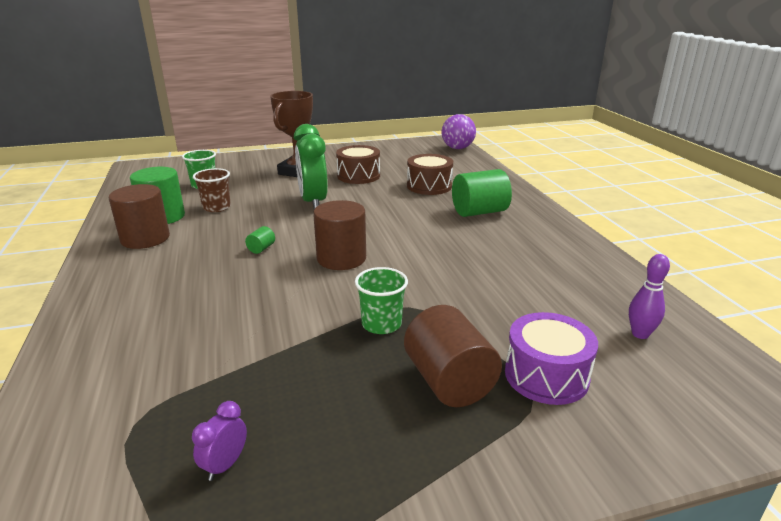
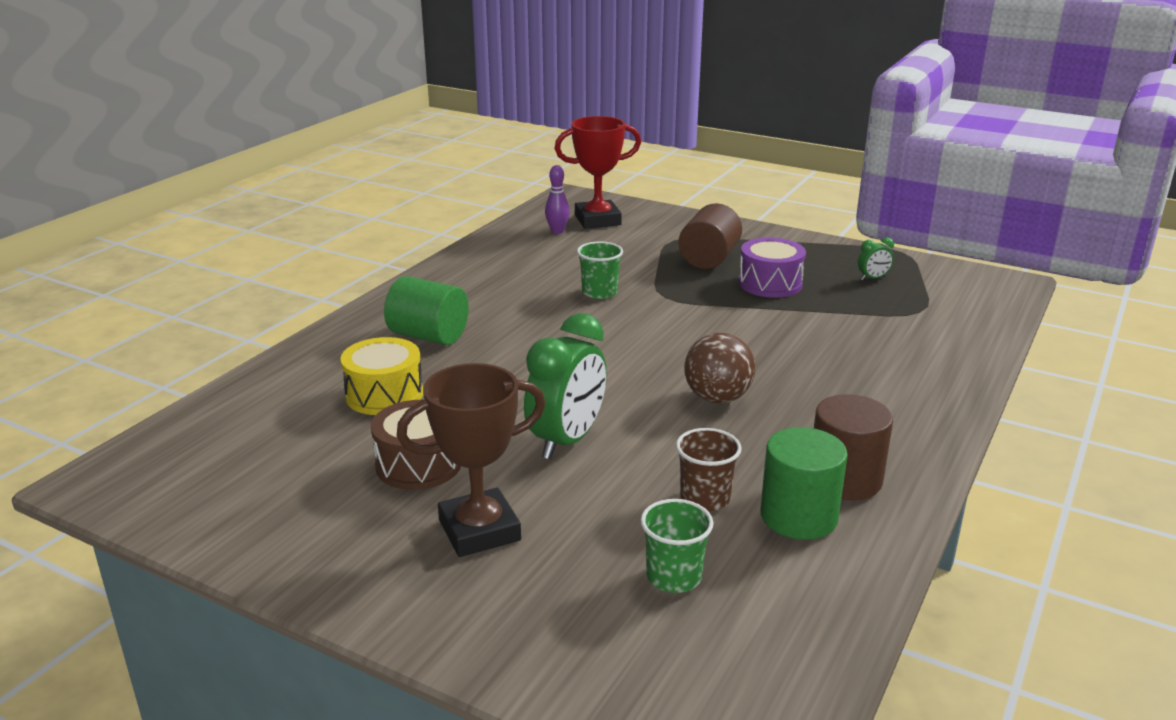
camera: 135 degrees left, 0 degrees up
purple clock [192,401,247,481] -> green clock [858,237,894,280]
green cylinder [245,226,275,254] -> brown ball [684,333,755,403]
brown cylinder [313,200,366,270] -> none
green cup [355,267,408,334] -> green cup moved to [577,241,623,299]
brown drum [407,154,453,195] -> yellow drum [340,337,423,415]
purple ball [441,114,476,149] -> none
purple drum [505,312,598,405] -> purple drum moved to [739,237,806,298]
none -> red trophy [555,116,641,229]

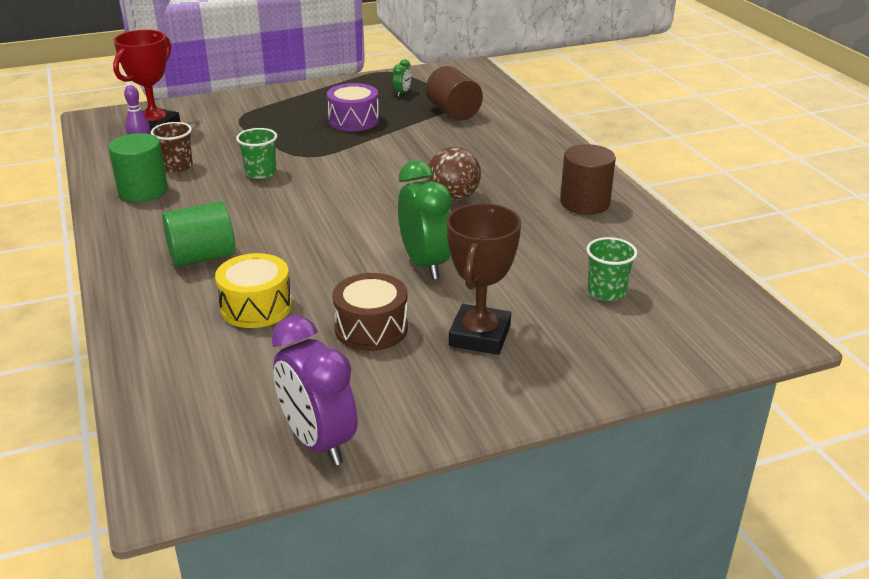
camera: 50 degrees left, 5 degrees up
brown cup [676,428,742,511] -> brown cup moved to [151,122,193,172]
brown cylinder [679,203,742,269] -> brown cylinder moved to [426,66,483,121]
green cylinder [760,427,848,540] -> green cylinder moved to [108,133,168,202]
none -> purple clock [272,315,357,465]

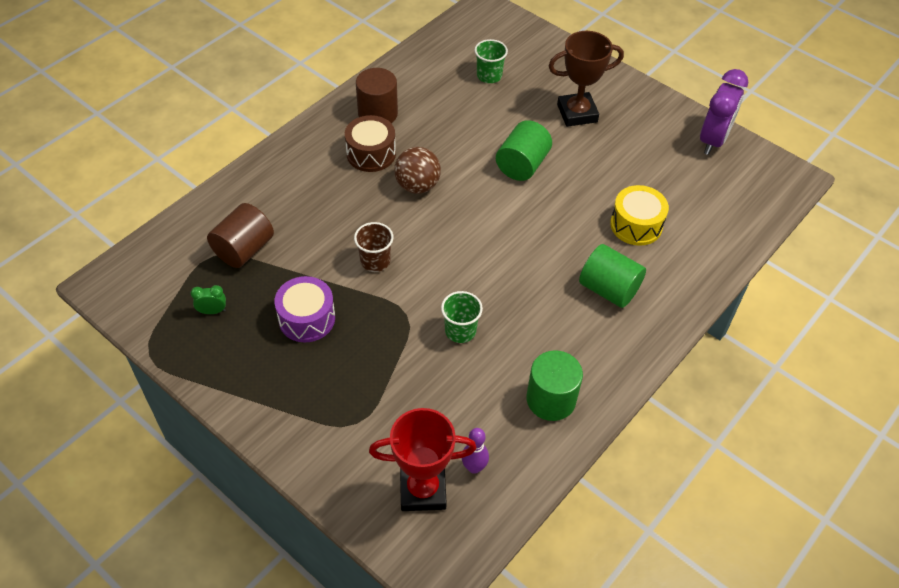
camera: 120 degrees left, 20 degrees up
brown cup [151,122,193,172] -> brown cup moved to [354,222,394,272]
brown drum [332,273,408,351] -> brown drum moved to [345,115,396,172]
green clock [398,161,452,280] -> green cylinder [496,120,552,181]

